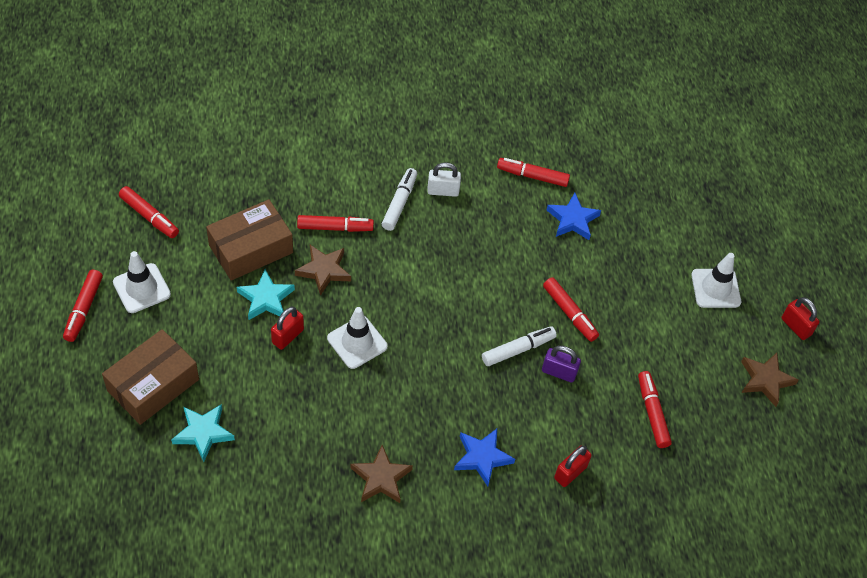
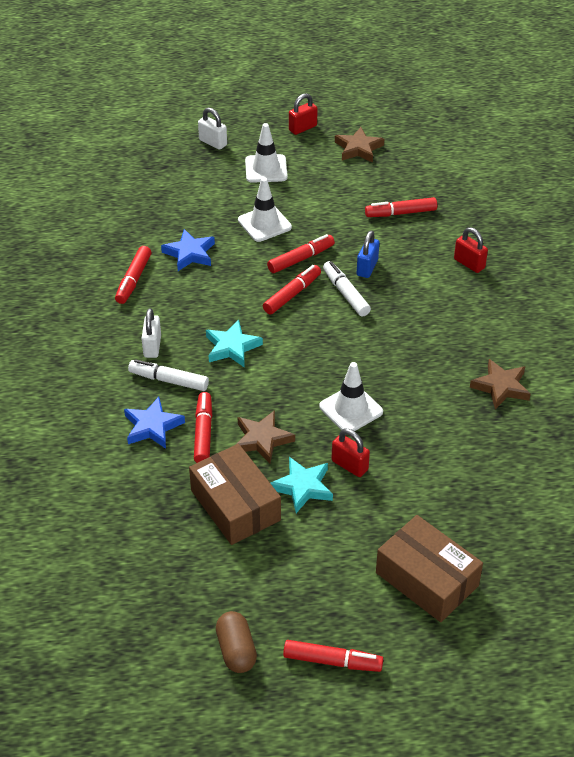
camera: 85 degrees left, 10 degrees down
white traffic cone [113,251,171,313] -> white traffic cone moved to [238,177,292,242]
red marker [119,186,179,238] -> red marker moved to [263,265,321,314]
turquoise star [171,404,235,462] -> turquoise star moved to [206,320,263,368]
blue star [454,429,515,487] -> blue star moved to [124,397,185,449]
purple padlock [542,346,581,382] -> blue padlock [357,230,379,278]
none -> white padlock [198,108,227,150]
none -> brown capsule [216,611,257,673]

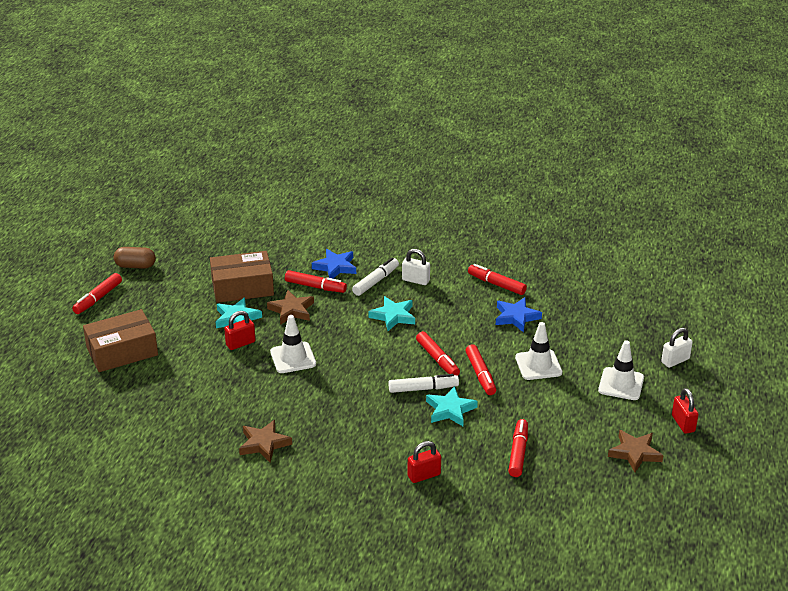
camera: 110 degrees right, 10 degrees down
blue padlock [357,230,379,278] -> turquoise star [426,386,478,426]

